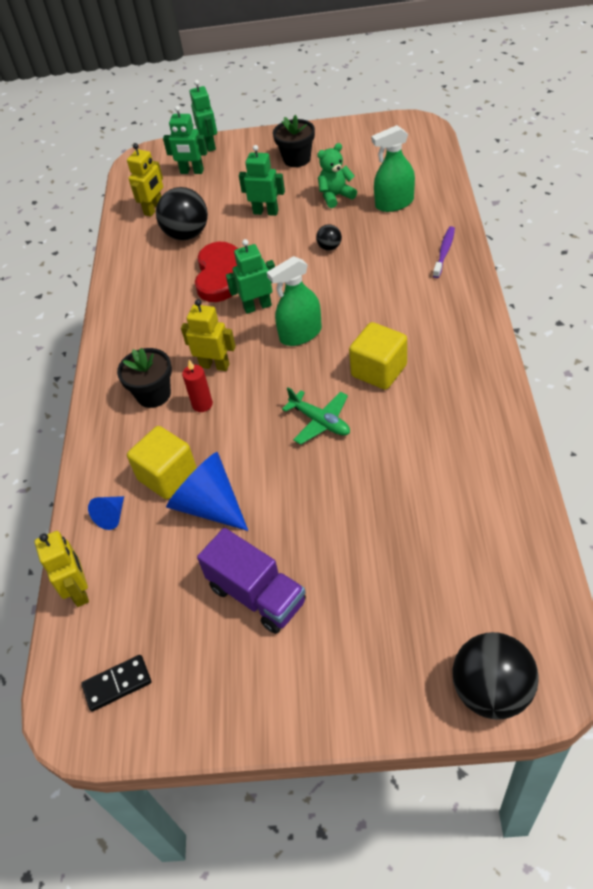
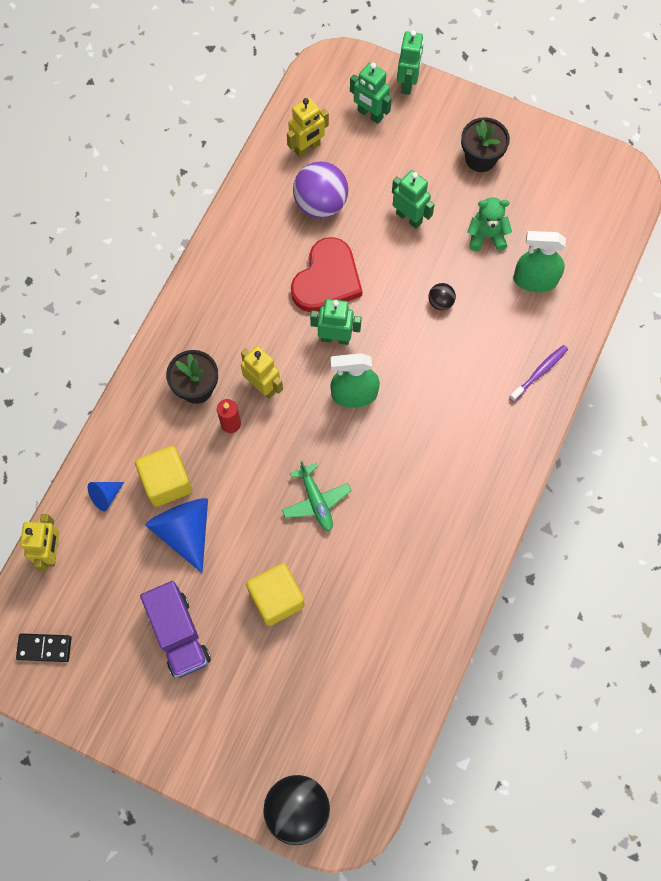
camera: 20 degrees right, 20 degrees up
black ball [156,187,208,240] -> purple ball [293,161,348,218]
yellow cube [349,322,407,390] -> yellow cube moved to [246,563,305,626]

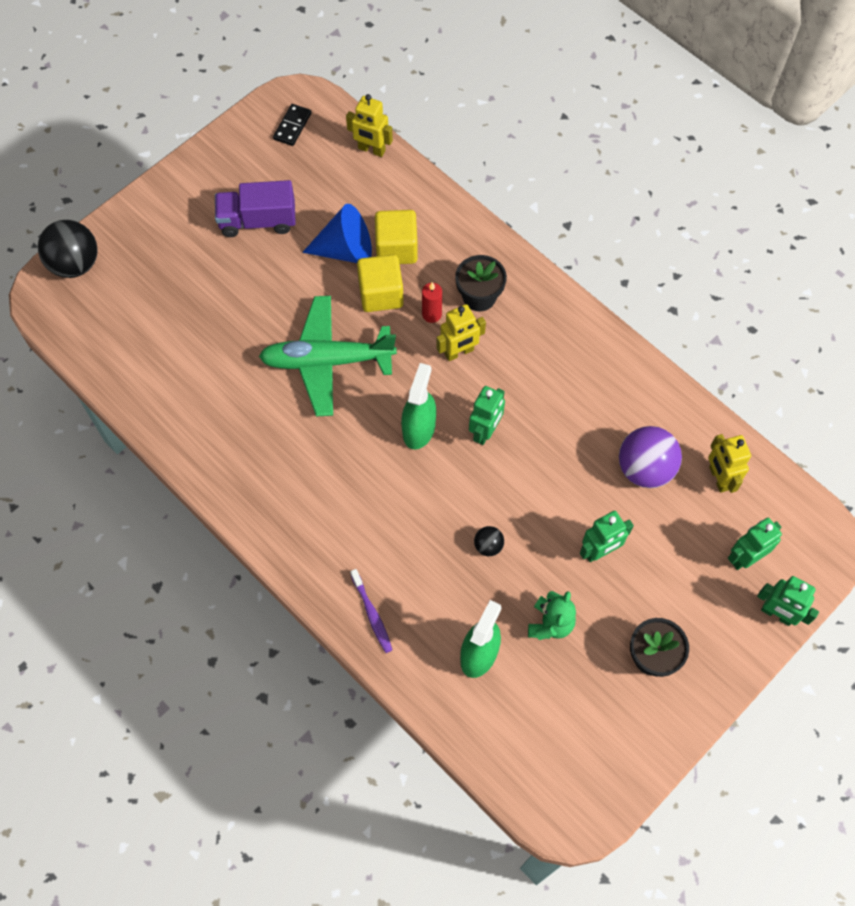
camera: 110 degrees right, 5 degrees down
blue cone [88,482,124,511] -> none
yellow cube [246,563,305,626] -> yellow cube moved to [357,254,404,312]
green plane [282,461,351,531] -> green plane [259,296,397,416], size x1.89
red heart [291,237,363,312] -> none

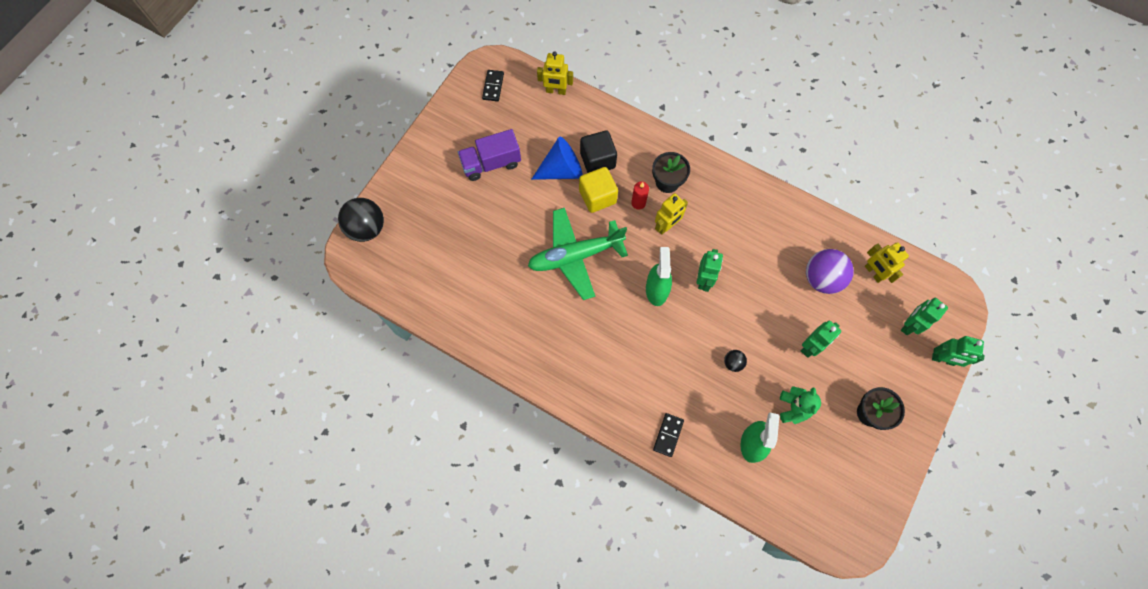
camera: 15 degrees left, 5 degrees up
purple toothbrush [350,569,392,653] -> black domino [653,413,684,457]
yellow cube [375,210,418,264] -> black cube [580,130,617,173]

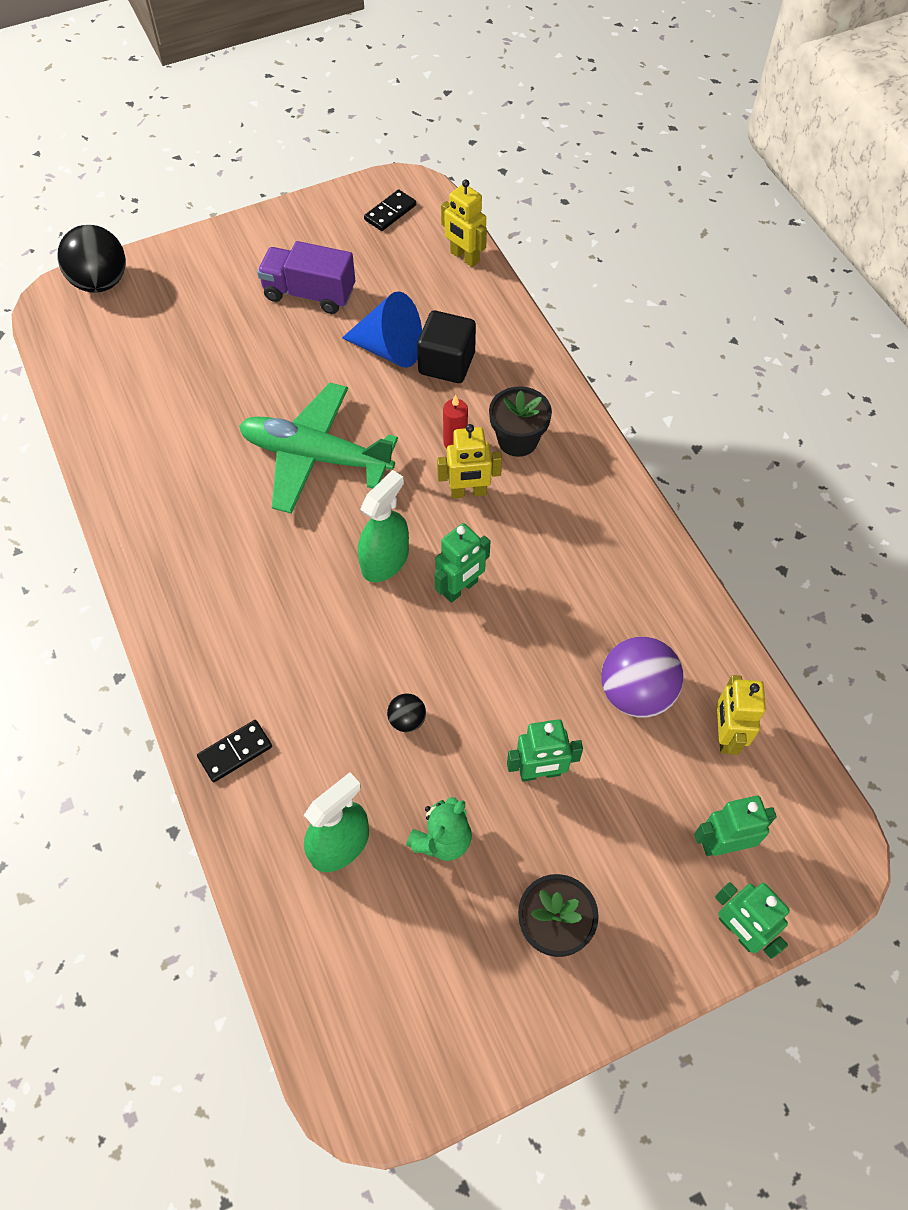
camera: 35 degrees right, 10 degrees down
yellow cube [579,167,618,213] -> none

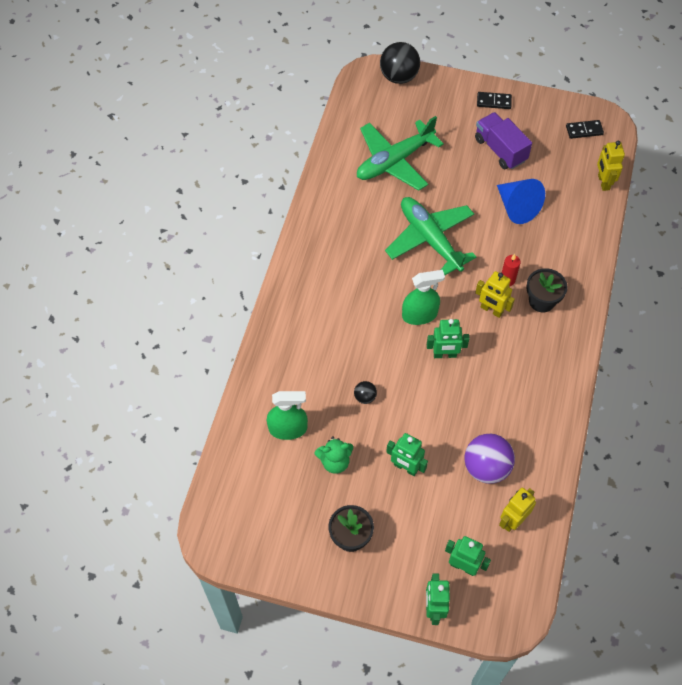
camera: 40 degrees right, 0 degrees up
black domino [197,720,272,782] -> black domino moved to [477,92,512,109]
black cube [417,311,476,383] -> none
none -> green plane [357,116,444,191]

